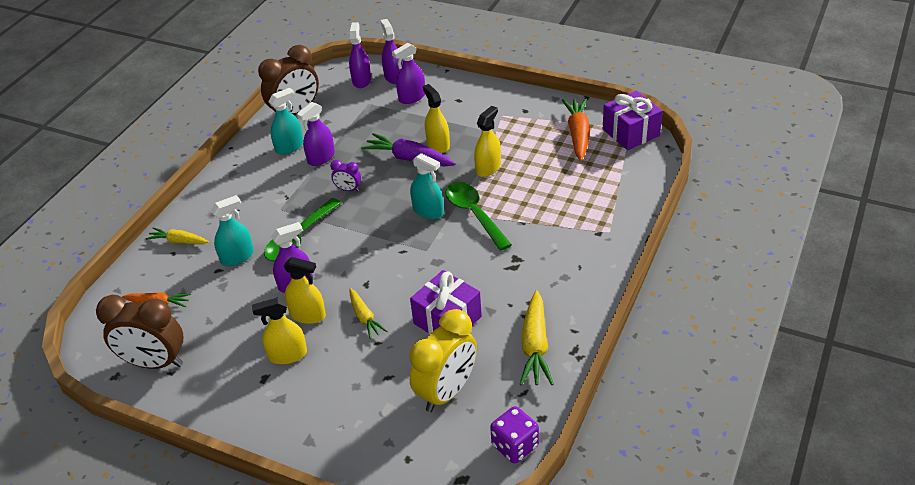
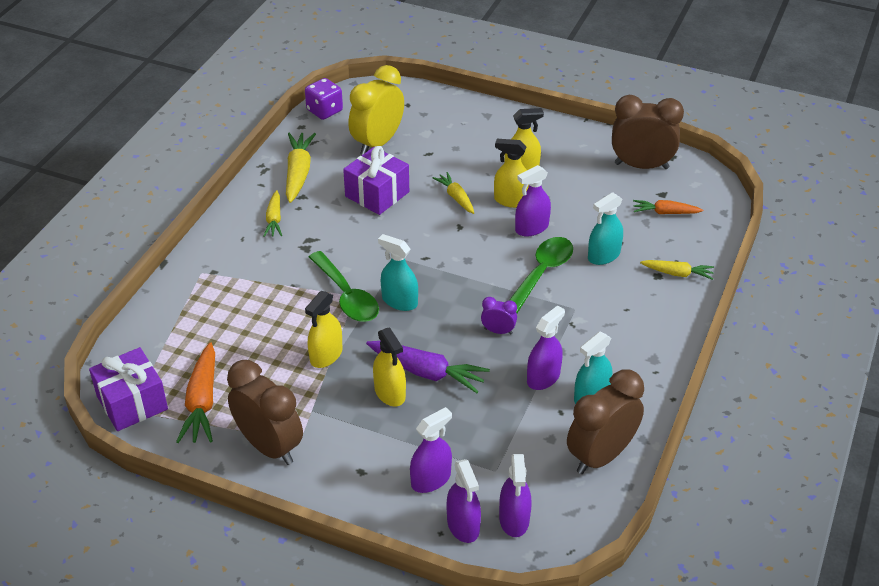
camera: 175 degrees right, 0 degrees up
none -> brown clock [227,360,303,465]
none -> yellow carrot [263,190,282,237]

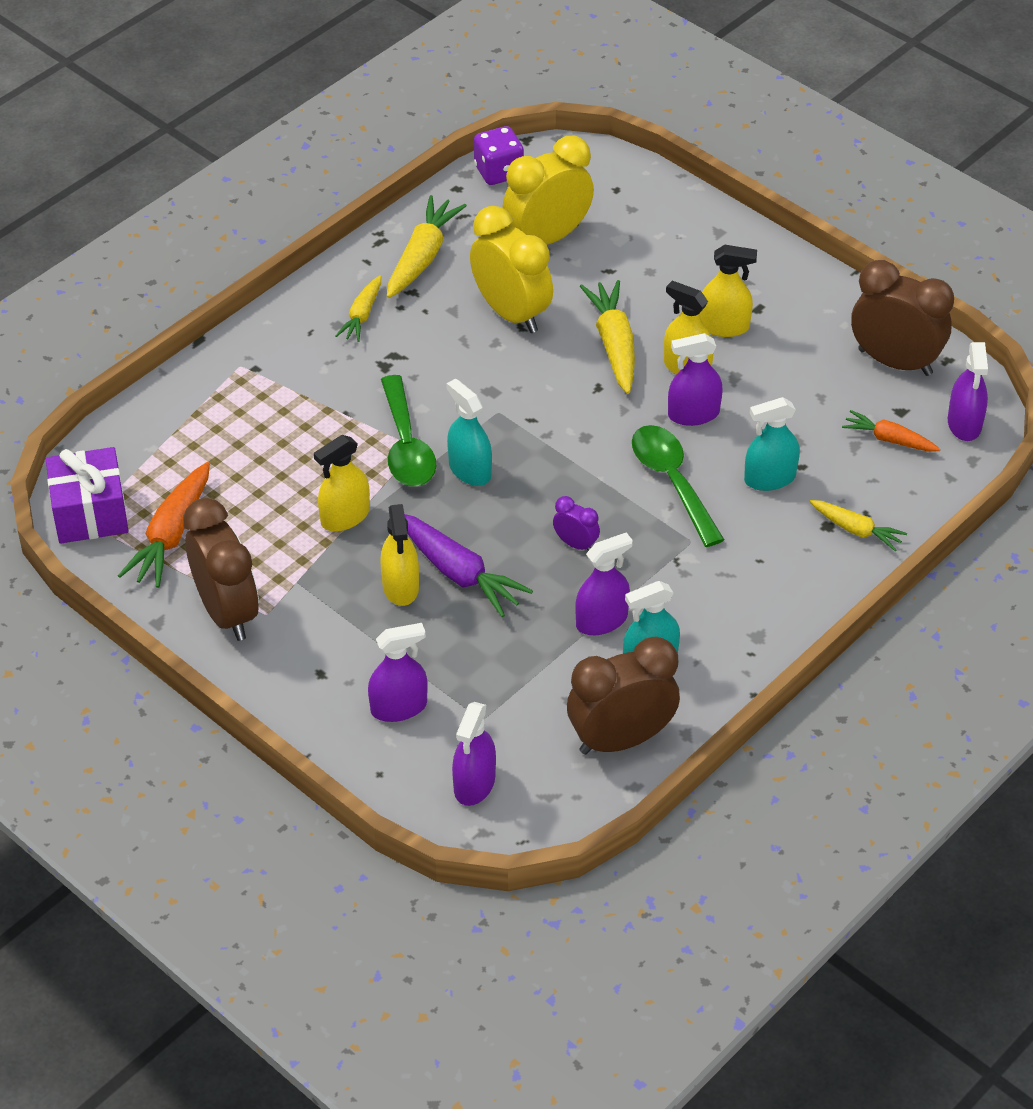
camera: 20 degrees right, 5 degrees up
purple gift [343,146,409,215] -> yellow clock [470,206,553,333]
yellow carrot [433,172,474,214] -> yellow carrot [580,280,635,394], size x1.63
purple spray bottle [447,459,481,543] -> purple spray bottle moved to [948,342,988,441]
green spoon [510,237,573,313] -> green spoon turned 75 degrees counterclockwise [632,425,724,547]

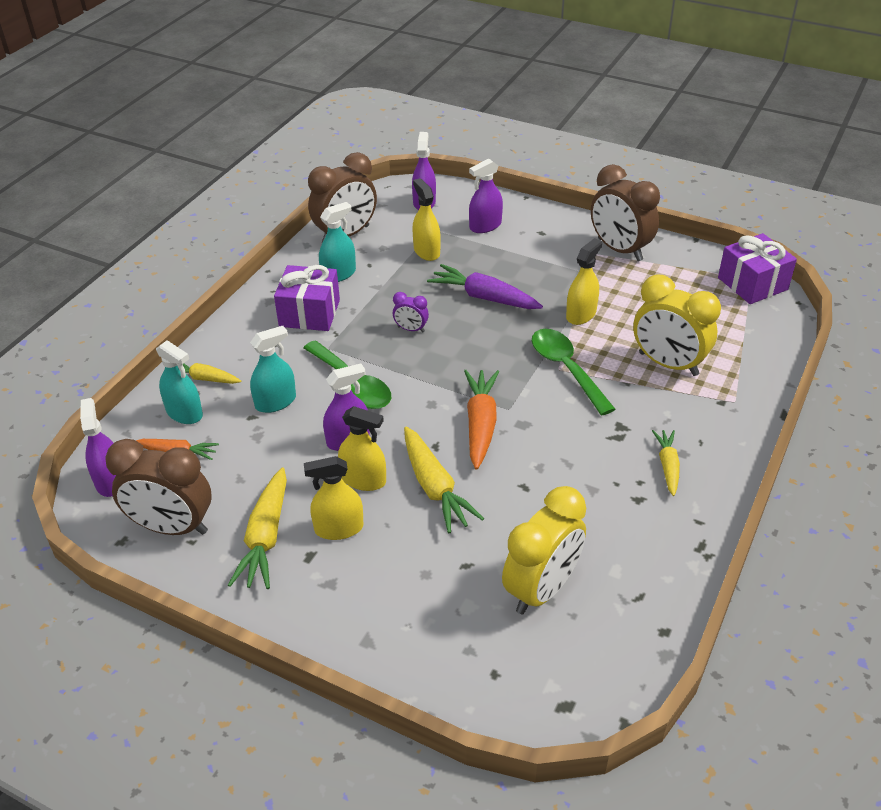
camera: 165 degrees right, 5 degrees down
orange carrot [118,462,210,588] -> orange carrot moved to [464,370,499,470]
yellow spray bottle [380,504,419,606] -> yellow spray bottle moved to [413,178,441,261]
yellow carrot [387,195,467,298] -> yellow carrot moved to [228,467,287,589]
turquoise spray bottle [446,378,492,486] -> turquoise spray bottle moved to [156,340,203,424]
yellow clock [470,206,553,333] -> yellow clock moved to [633,275,721,376]
purple dice [474,126,524,185] -> none
purple spray bottle [575,532,633,635] -> none
none -> purple gift [274,265,340,331]

